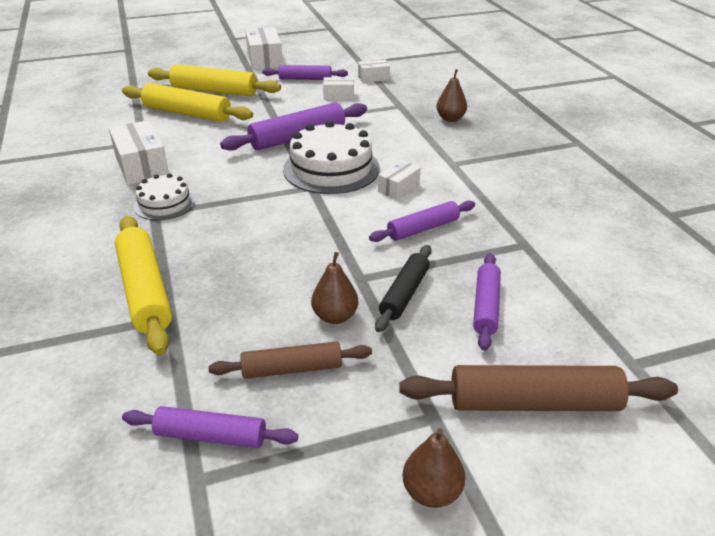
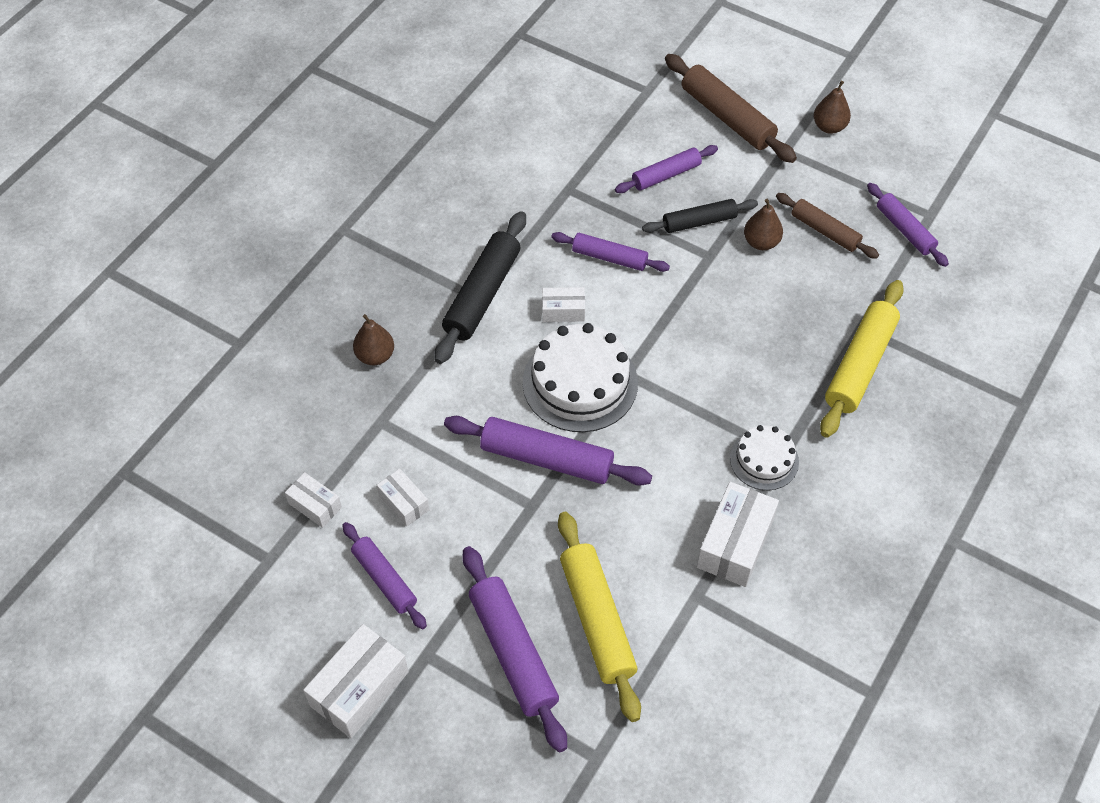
camera: 130 degrees left, 20 degrees up
yellow rolling pin [148,64,281,96] -> purple rolling pin [462,546,567,752]
none -> black rolling pin [434,211,526,364]

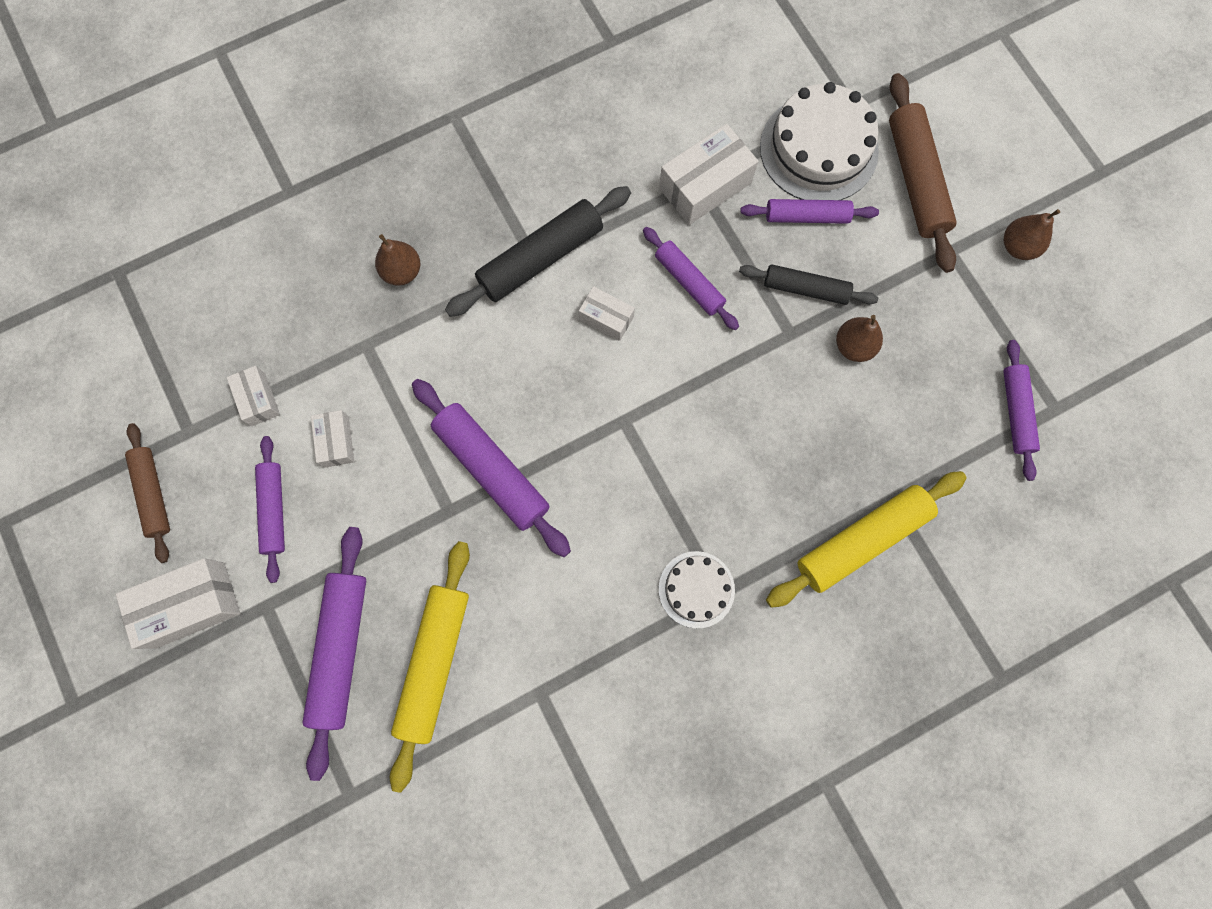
camera: 30 degrees right, 20 degrees up
white cake [523,323,638,432] -> white cake moved to [760,82,879,200]
white box [697,482,779,587] -> white box moved to [659,124,758,225]
brown rolling pin [776,193,879,259] -> brown rolling pin moved to [125,423,170,563]

